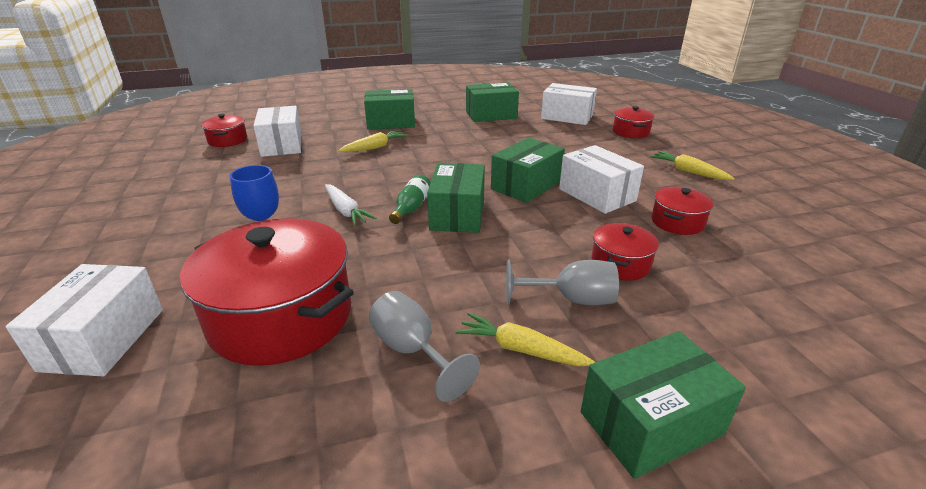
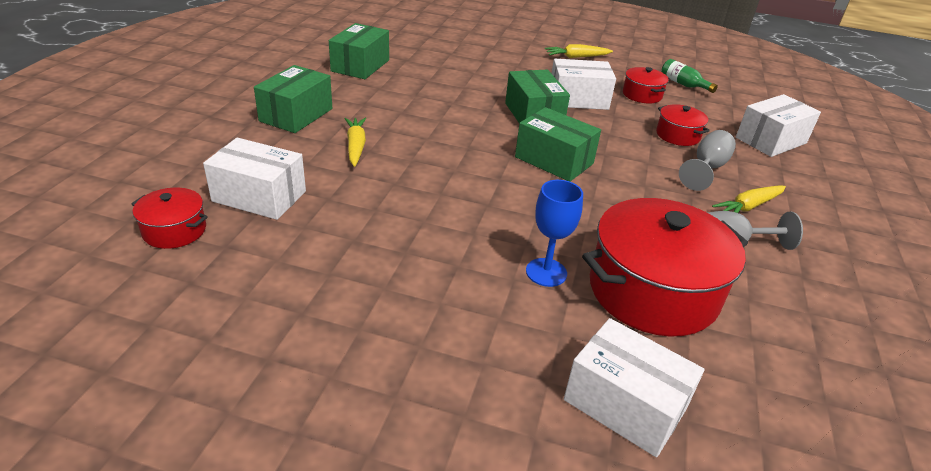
camera: 60 degrees left, 5 degrees up
white carrot [325,184,376,226] -> none
green bottle [389,175,431,224] -> green bottle moved to [661,59,718,93]
white box [541,83,597,125] -> white box moved to [736,94,821,157]
green box [581,331,746,479] -> none
red pot [613,106,654,138] -> none

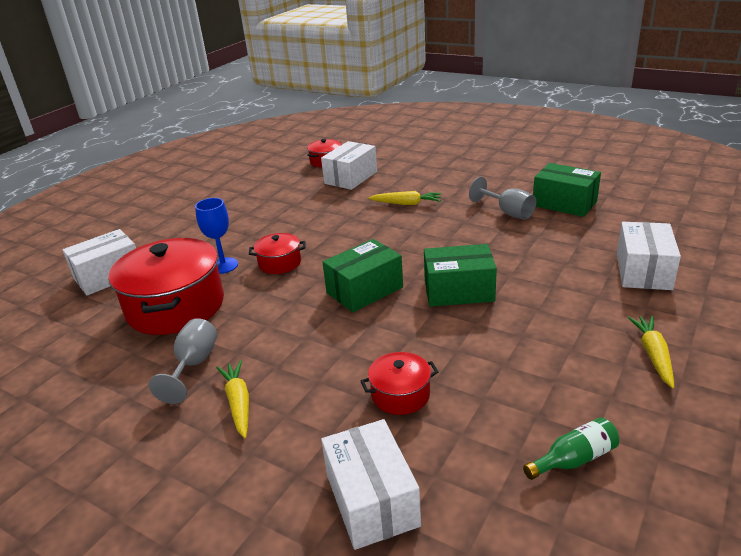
camera: 110 degrees right, 5 degrees down
green box [254,65,332,133] -> none
white box [551,59,616,110] -> white box moved to [617,222,681,290]
red pot [623,67,669,104] -> red pot moved to [249,233,306,274]
grey goblet [679,130,736,191] -> grey goblet moved to [469,177,536,220]

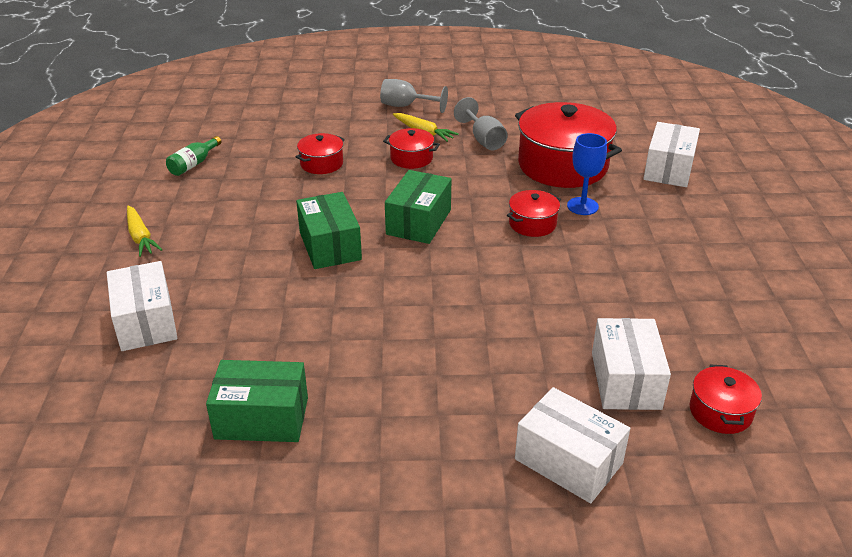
camera: 145 degrees right, 5 degrees up
white box [321,419,421,550] -> white box moved to [515,387,630,503]
yellow carrot [368,191,441,205] -> none
green box [424,244,497,306] -> green box turned 75 degrees counterclockwise [296,192,362,269]
grey goblet [469,177,536,220] -> grey goblet moved to [380,79,448,113]
none -> red pot [383,128,440,169]

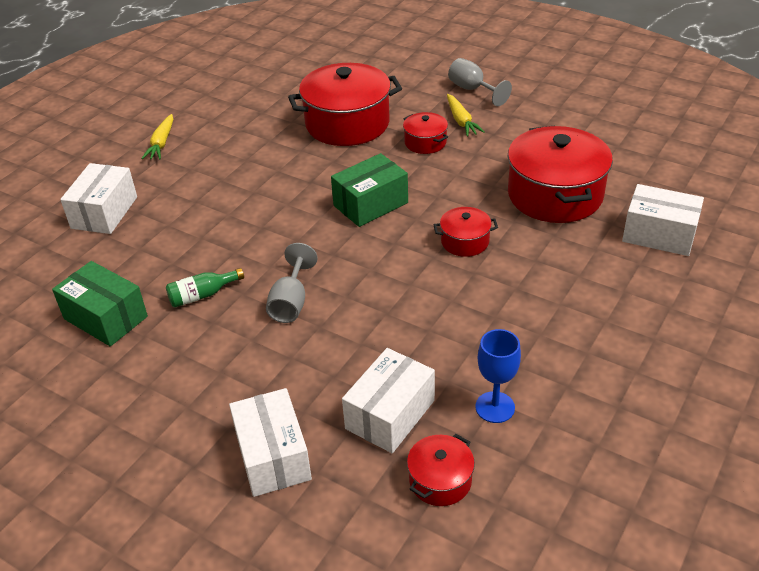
camera: 35 degrees right, 5 degrees up
green bottle [166,136,221,176] -> green bottle moved to [166,268,244,307]
red pot [296,133,345,174] -> red pot [288,63,402,146], size x2.08
green box [296,192,362,269] -> none
grey goblet [454,97,508,150] -> grey goblet moved to [266,243,318,323]
blue goblet [567,133,607,215] -> blue goblet moved to [475,329,521,423]
white box [643,122,700,187] -> white box turned 60 degrees clockwise [622,184,704,256]

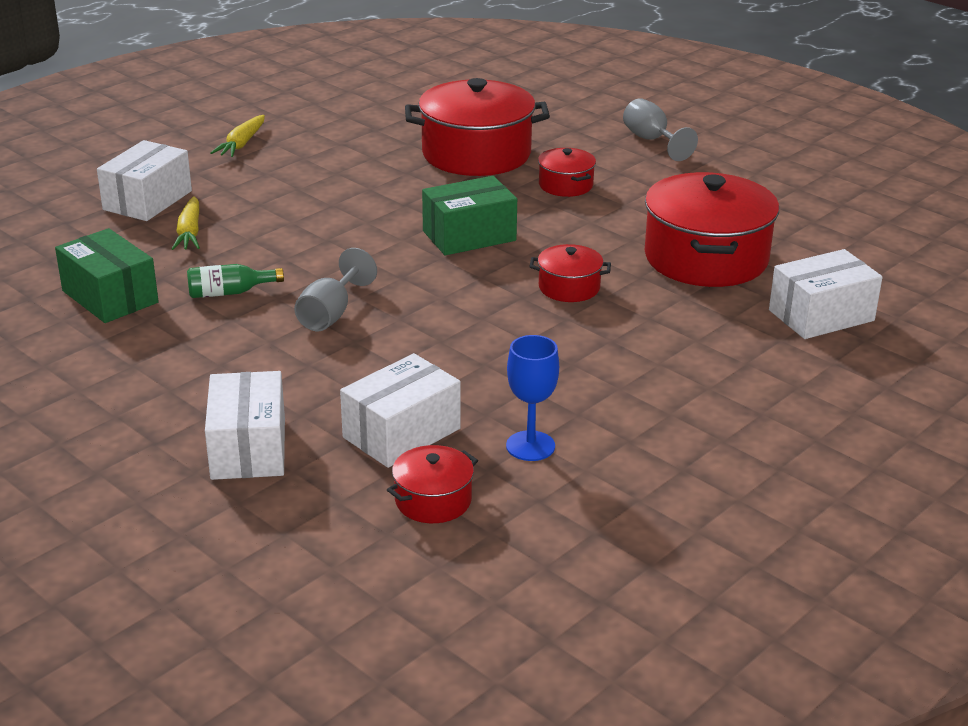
camera: 10 degrees right, 10 degrees down
yellow carrot [447,94,485,137] -> yellow carrot moved to [172,196,200,250]
white box [622,184,704,256] -> white box turned 60 degrees counterclockwise [769,249,882,339]

